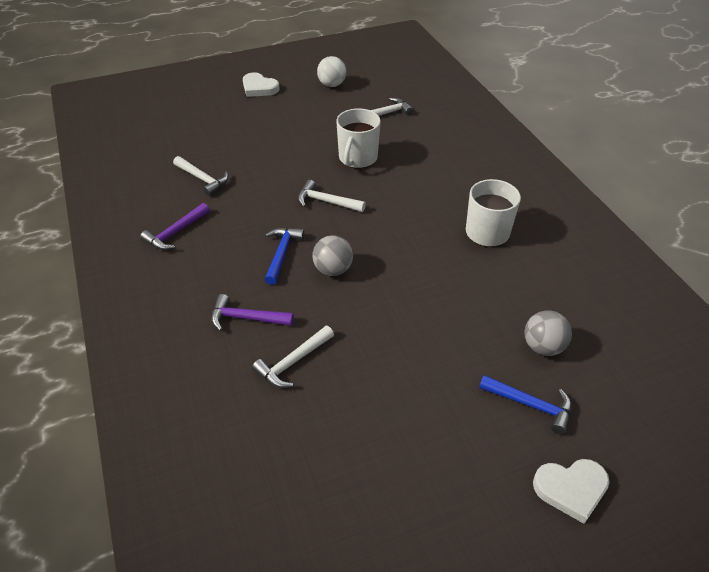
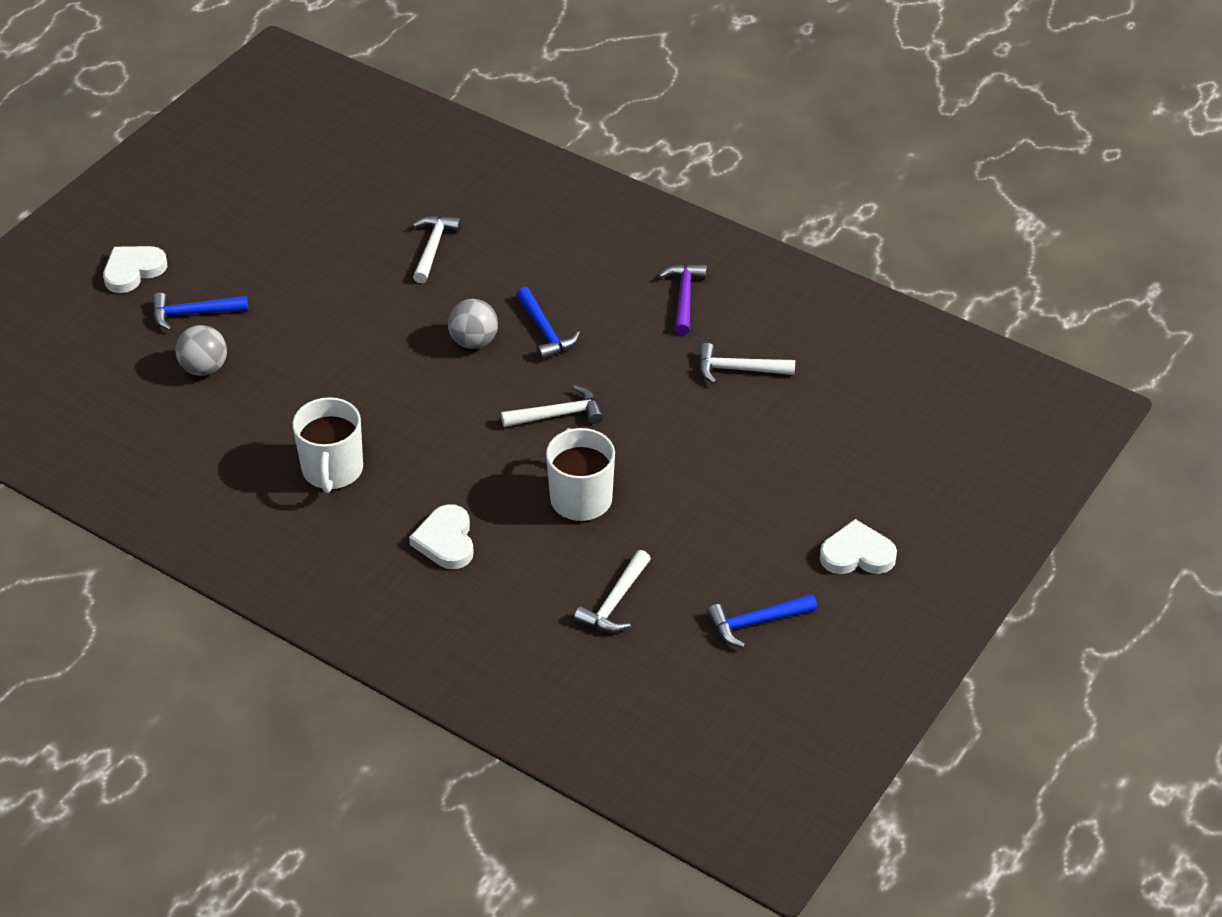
camera: 145 degrees right, 0 degrees up
purple hammer [211,294,294,331] -> none
white ball [317,56,346,87] -> blue hammer [707,594,817,648]
none -> white heart [409,504,474,569]

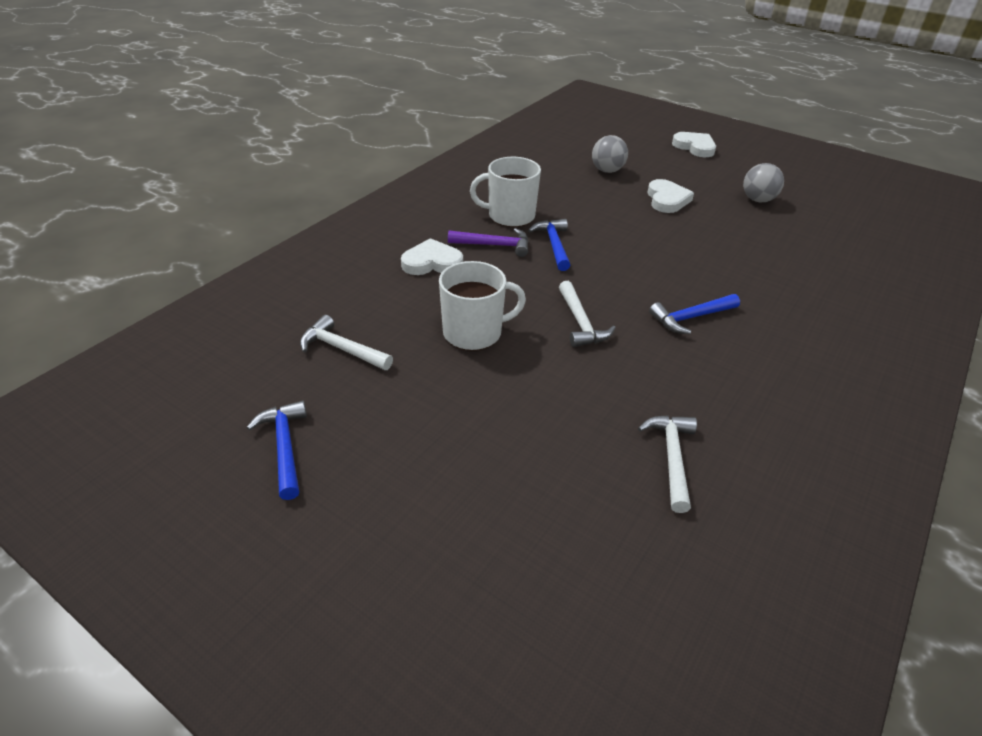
camera: 90 degrees right, 5 degrees down
blue hammer [152,292,248,330] -> blue hammer moved to [528,219,570,271]
white hammer [412,215,461,283] -> none
grey ball [448,299,498,349] -> grey ball moved to [743,163,784,202]
purple hammer [658,264,707,335] -> purple hammer moved to [448,228,529,257]
white heart [820,519,897,574] -> white heart moved to [647,179,694,213]

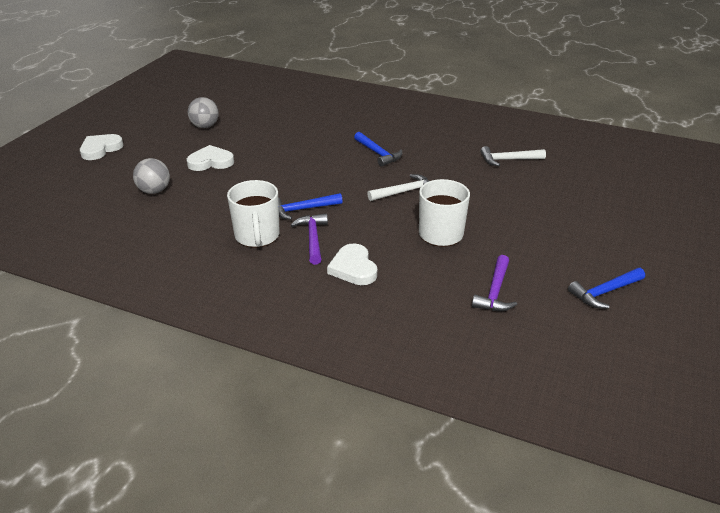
camera: 100 degrees left, 5 degrees down
white hammer [300,315,393,370] -> purple hammer [472,255,517,311]

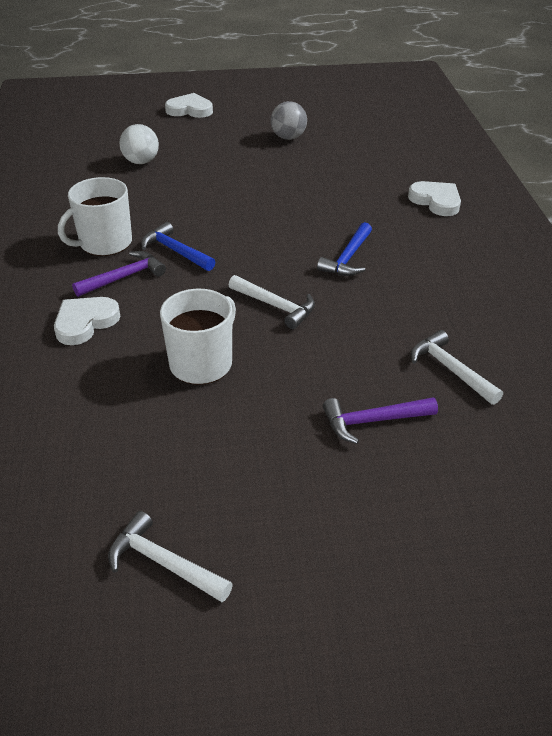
camera: 60 degrees right, 5 degrees up
grey ball [133,158,170,194] -> white ball [120,124,159,164]
white heart [186,145,234,171] -> white heart moved to [408,181,461,216]
purple hammer [472,255,517,311] -> purple hammer moved to [323,397,438,444]
blue hammer [568,268,645,309] -> white hammer [108,511,233,602]

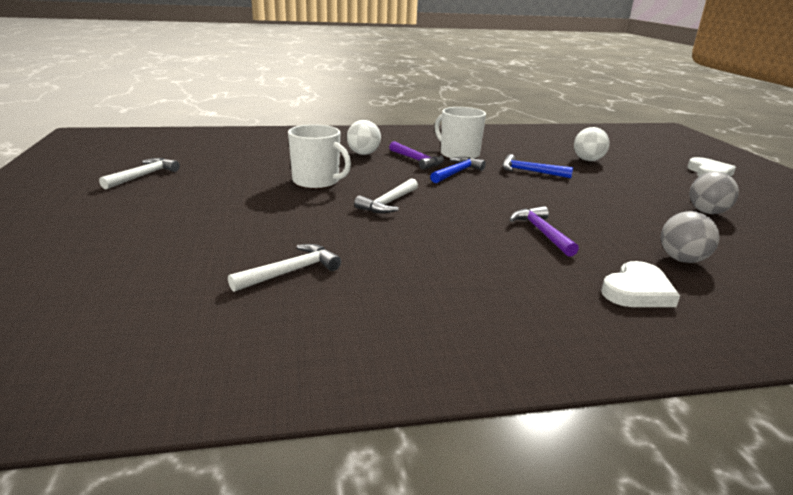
camera: 85 degrees right, 15 degrees down
white heart [54,297,121,345] -> white ball [347,120,381,155]
blue hammer [317,222,372,276] -> blue hammer moved to [503,154,573,178]
purple hammer [323,397,438,444] -> purple hammer moved to [509,206,579,257]
none -> grey ball [661,211,720,263]

